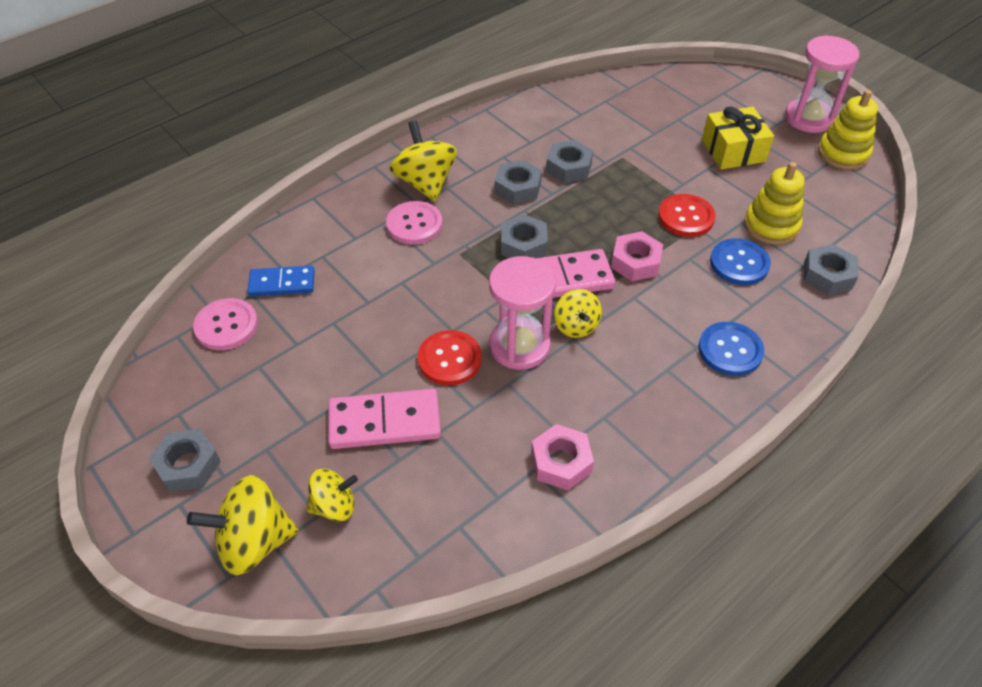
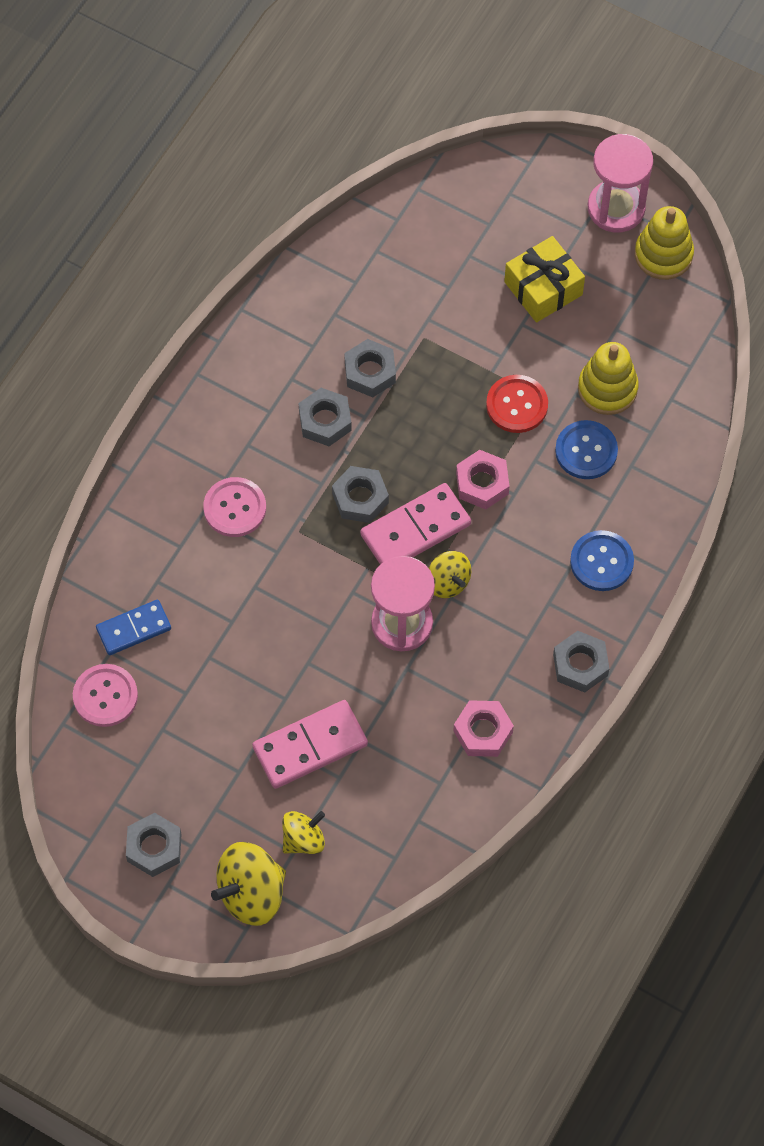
camera: 20 degrees left, 15 degrees up
yellow spinning top [390,120,457,202] -> none
red button [418,330,482,385] -> none
grey nut [804,244,859,295] -> grey nut moved to [553,631,609,692]

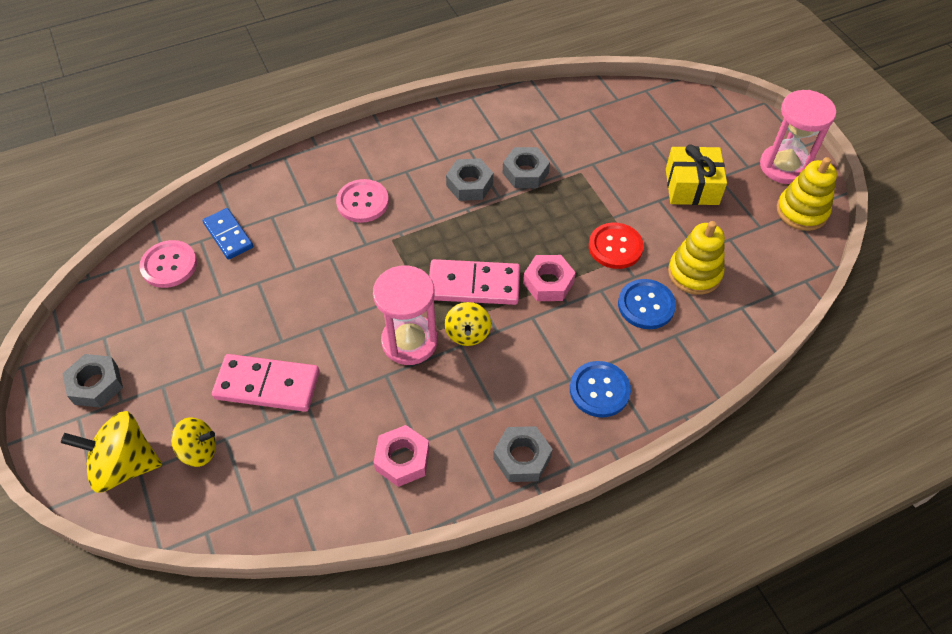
camera: 35 degrees right, 10 degrees down
blue domino [96,600,171,655] -> blue domino turned 45 degrees clockwise [203,208,253,260]
grey nut [332,466,389,523] -> none

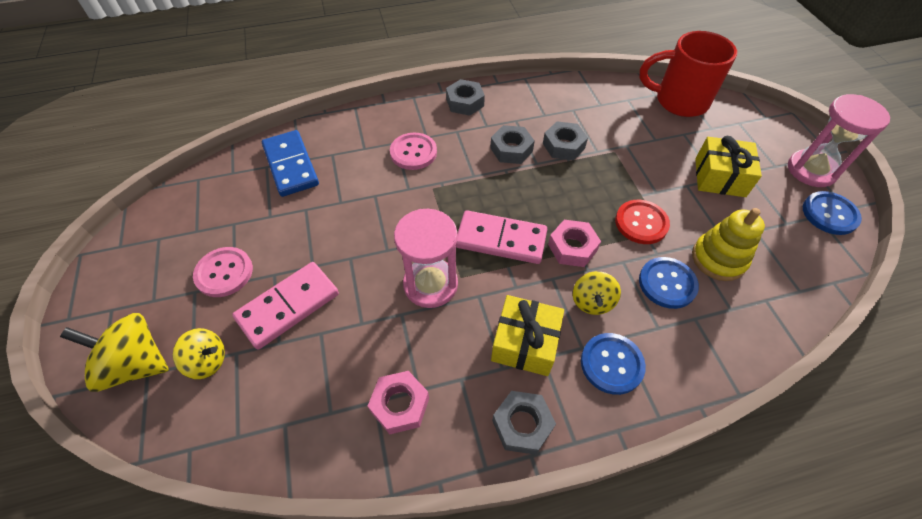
camera: 10 degrees right, 0 degrees up
grey nut [62,354,123,408] -> grey nut moved to [446,79,485,116]
pink button [139,240,197,288] -> pink button moved to [193,247,253,297]
blue domino [203,208,253,260] -> blue domino [262,130,319,197], size x1.50
pink domino [212,354,320,412] -> pink domino turned 60 degrees counterclockwise [232,262,339,350]
yellow spinning top [445,302,491,346] -> yellow spinning top moved to [573,271,621,315]
yellow stacking toy [777,157,837,231] -> blue button [803,191,862,235]
none -> yellow gift [491,295,564,376]
none -> red mug [639,31,737,117]

